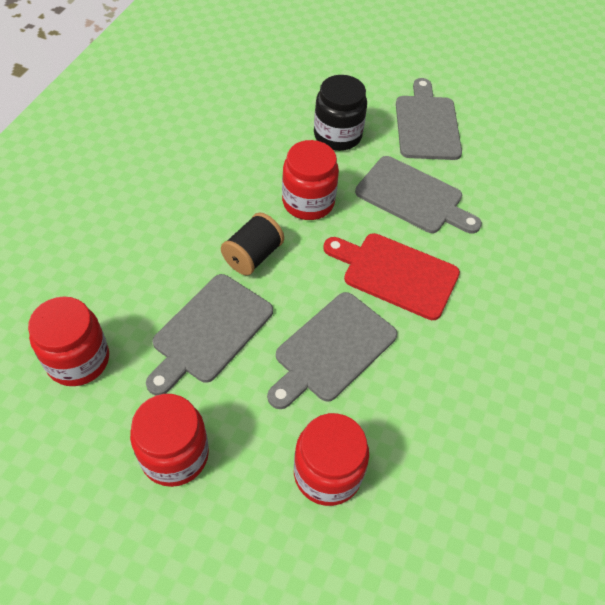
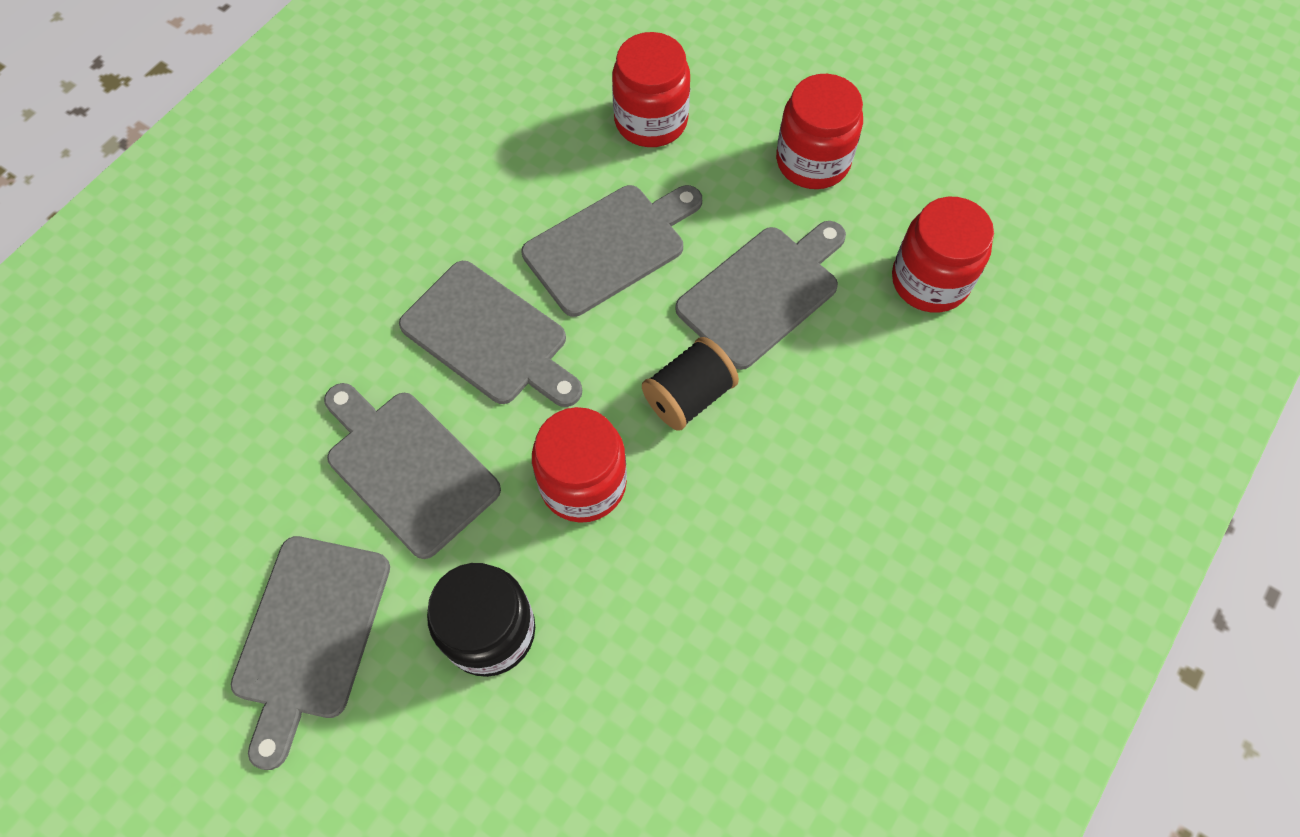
camera: 165 degrees left, 10 degrees up
red cutting board [323,233,460,320] -> grey cutting board [399,261,582,407]

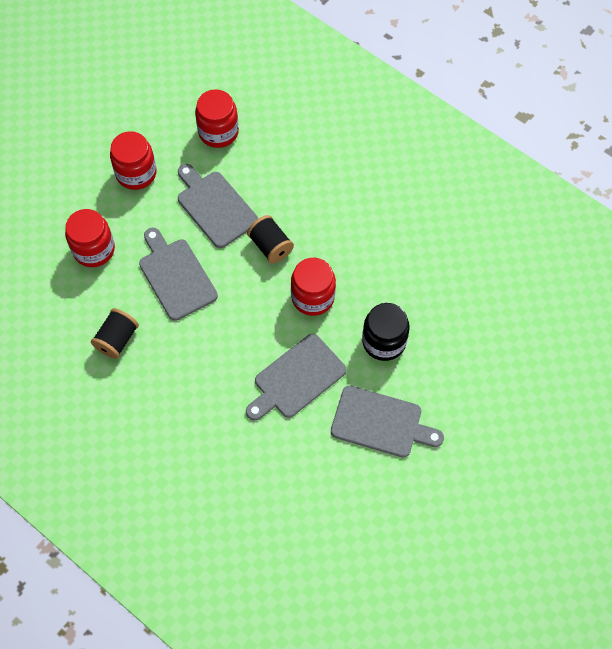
camera: 85 degrees left, 0 degrees up
grey cutting board [399,261,582,407] -> none
none -> black spool [91,308,139,359]

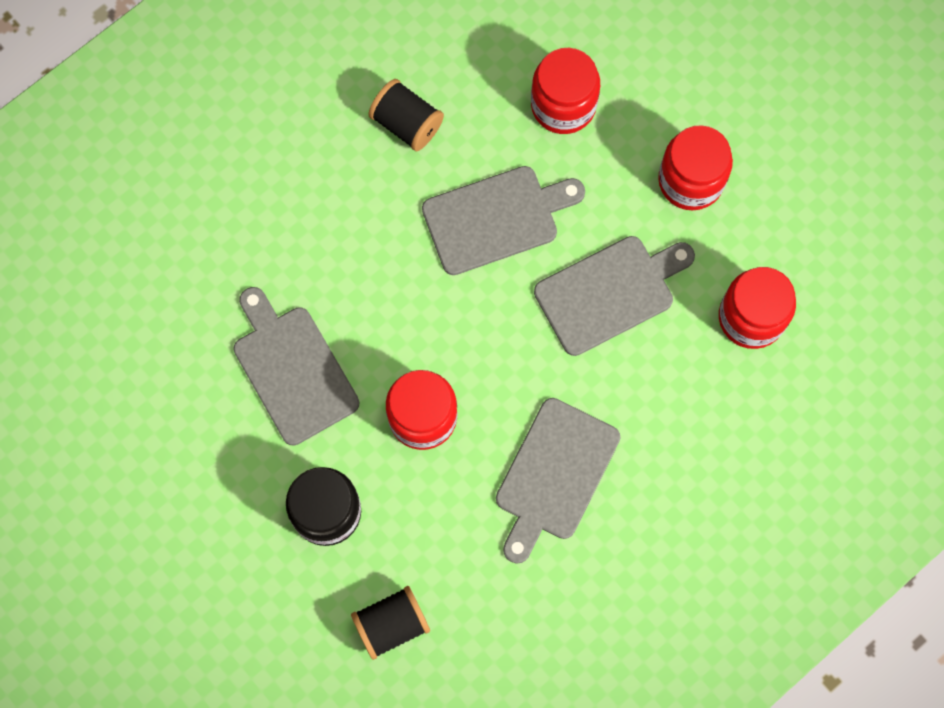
camera: 100 degrees right, 10 degrees up
black spool [247,215,294,264] -> black spool moved to [351,586,430,660]
grey cutting board [331,385,444,458] -> grey cutting board moved to [496,398,620,564]

